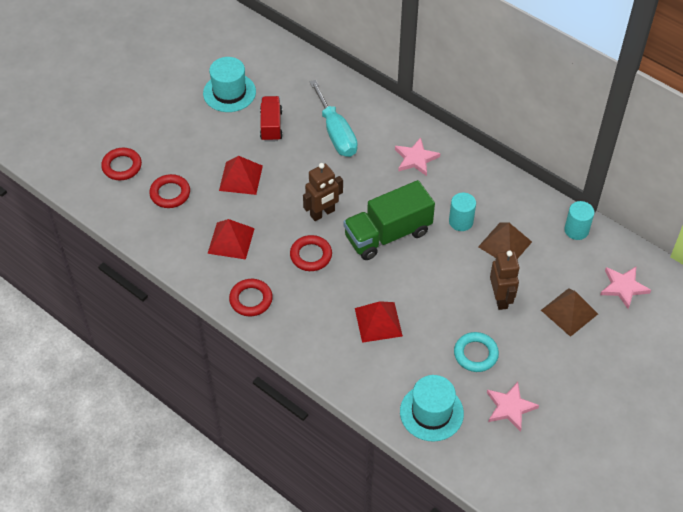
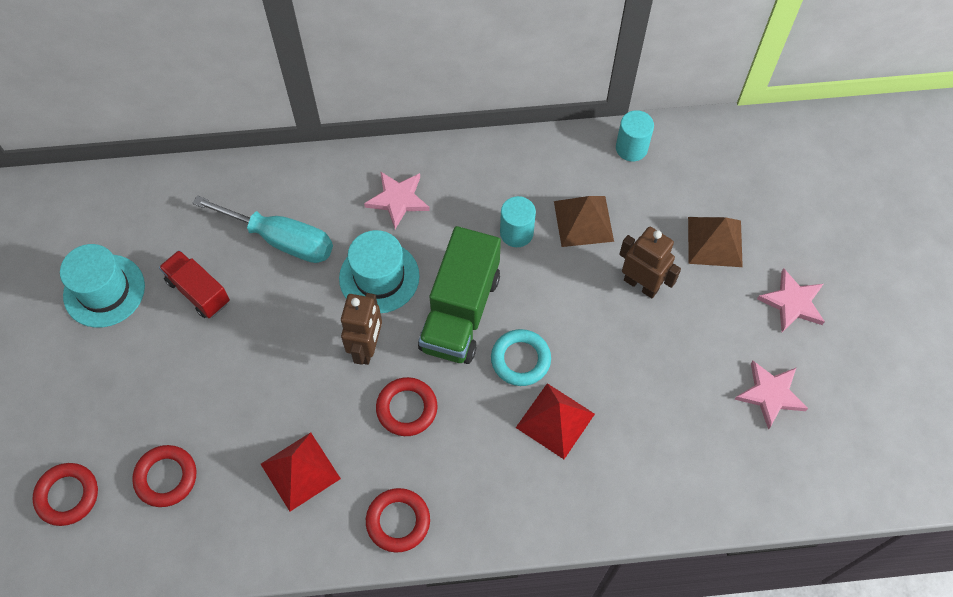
camera: 45 degrees left, 10 degrees up
red pyramid [219,156,263,195] -> none
turquoise hat [400,375,464,441] -> turquoise hat moved to [339,230,420,313]
turquoise ring [454,332,499,372] -> turquoise ring moved to [491,329,551,386]
pink star [600,267,651,309] -> pink star moved to [757,268,825,332]

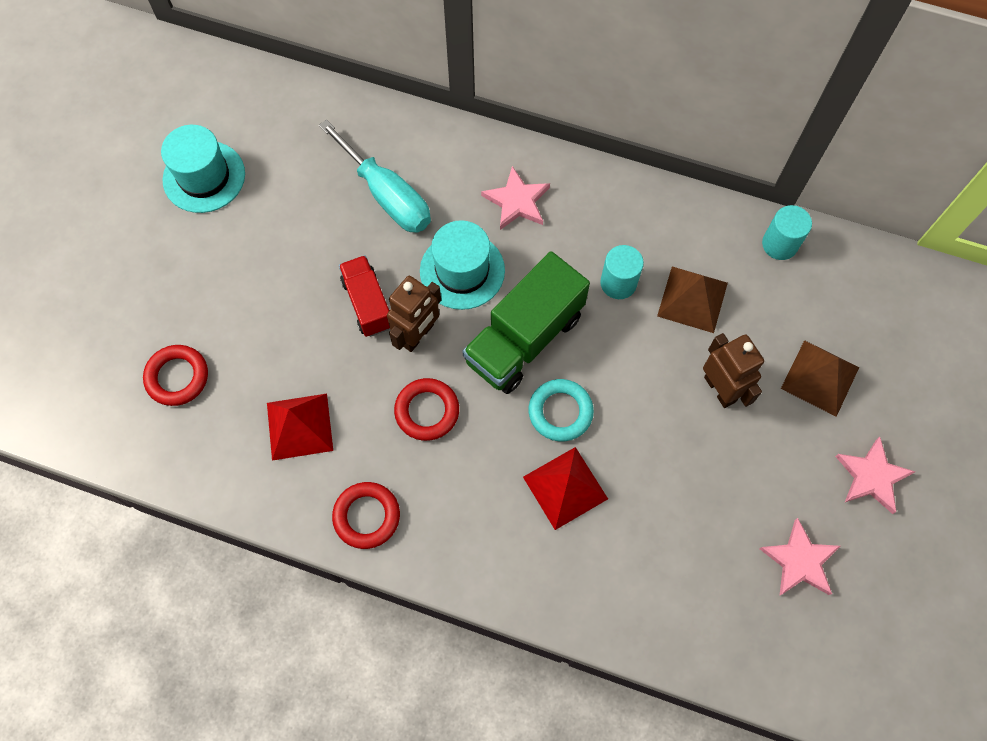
camera: 25 degrees right, 5 degrees up
red ring [32,463,98,526] -> none
red truck [159,250,230,318] -> red truck moved to [339,255,390,337]

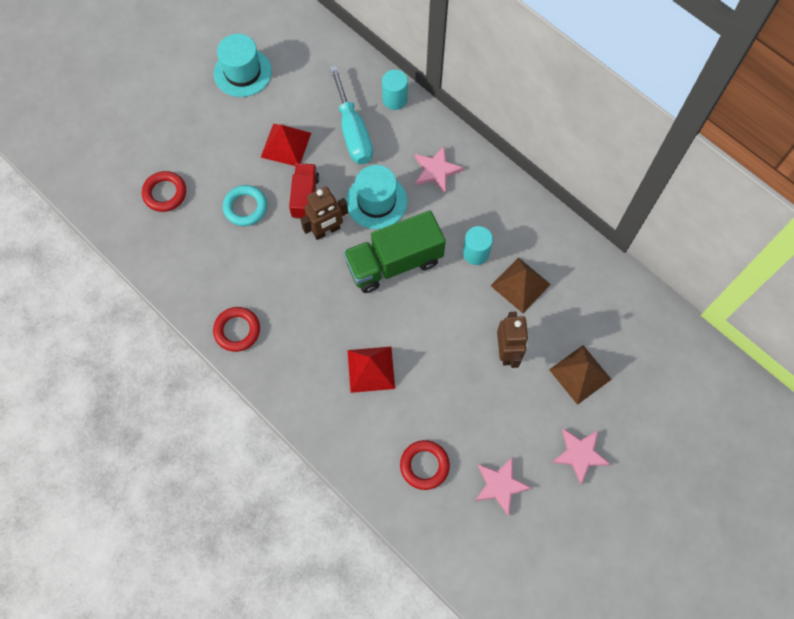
camera: 25 degrees right, 0 degrees up
red pyramid [267,394,333,461] -> red pyramid moved to [261,124,311,166]
red ring [394,378,459,441] -> red ring moved to [400,440,450,490]
turquoise ring [529,379,594,441] -> turquoise ring moved to [223,185,267,226]
turquoise cylinder [762,205,812,260] -> turquoise cylinder moved to [382,69,408,110]

